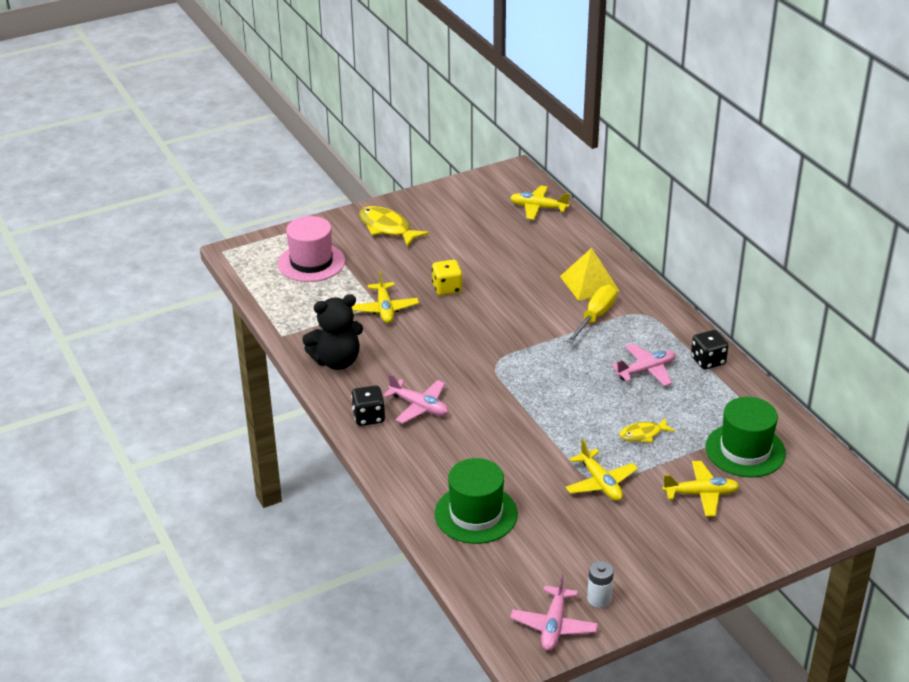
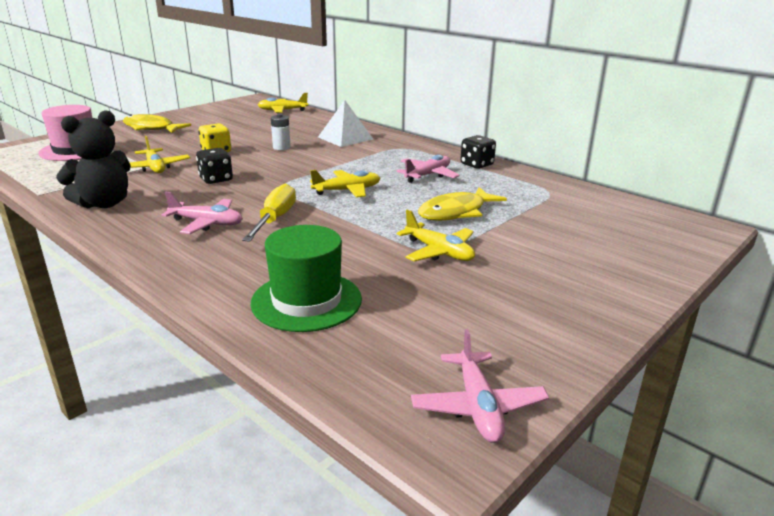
camera: 20 degrees left, 10 degrees down
black dice [351,386,385,426] -> black dice moved to [196,148,233,184]
yellow pyramid [560,248,619,301] -> white pyramid [318,100,374,147]
yellow screwdriver [566,285,617,344] -> yellow screwdriver moved to [242,184,296,242]
white battery [587,561,614,608] -> white battery moved to [271,114,291,150]
yellow fish [619,417,675,443] -> yellow fish [418,187,507,221], size x1.69
yellow plane [662,461,740,517] -> yellow plane moved to [310,170,380,198]
green hat [705,397,786,477] -> none

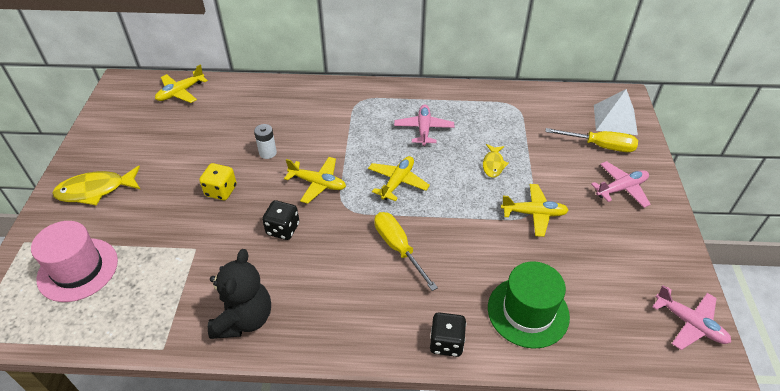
camera: 40 degrees left, 20 degrees up
yellow plane [130,136,190,173] -> yellow plane moved to [284,157,346,204]
pink plane [162,192,243,234] -> pink plane moved to [591,161,651,208]
white pyramid [318,100,374,147] -> white pyramid moved to [594,89,638,135]
yellow fish [418,187,507,221] -> yellow fish [483,144,509,178], size x0.59
black dice [460,135,496,169] -> black dice moved to [430,312,466,357]
none -> yellow screwdriver [545,128,638,152]

